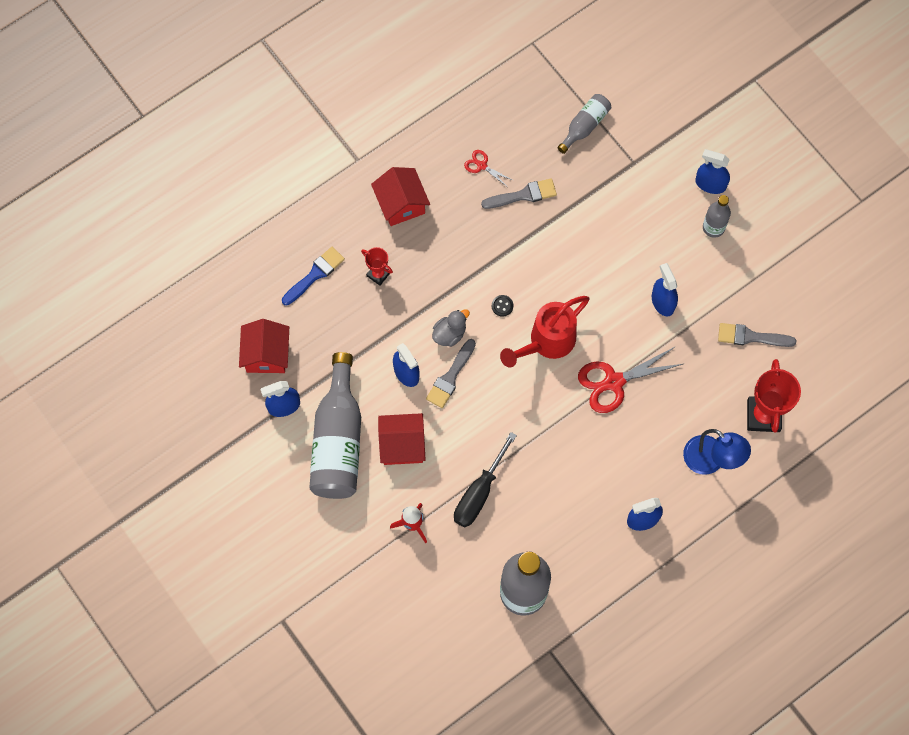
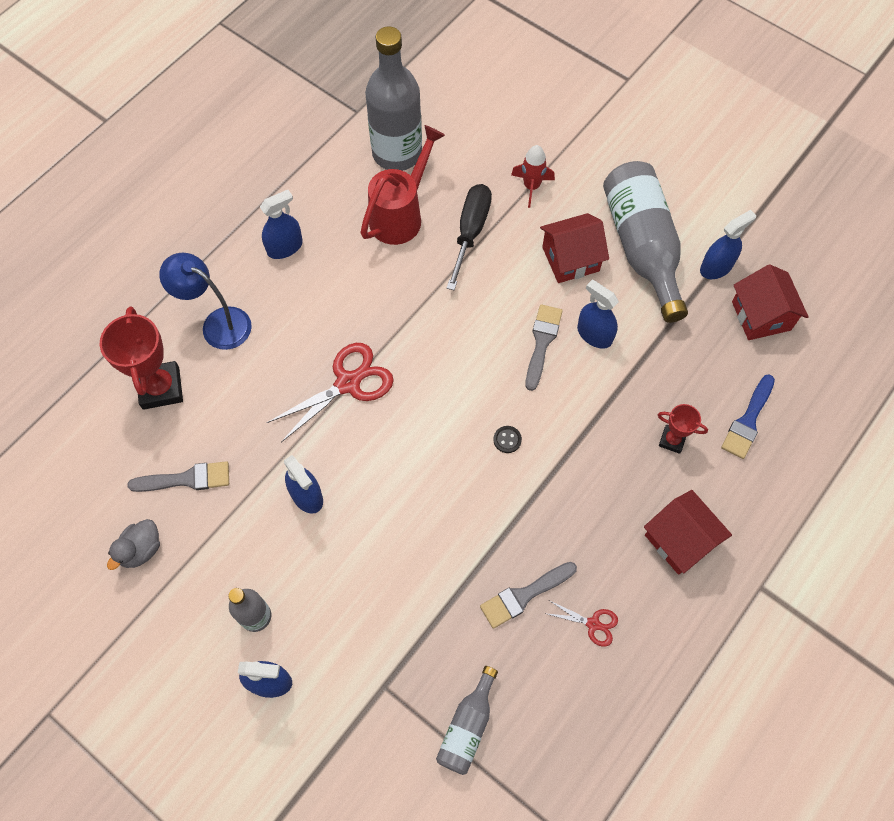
camera: 165 degrees right, 5 degrees down
grey duck [432,309,470,347] -> grey duck moved to [107,519,160,570]
red watering can [500,296,590,368] -> red watering can moved to [360,125,445,245]

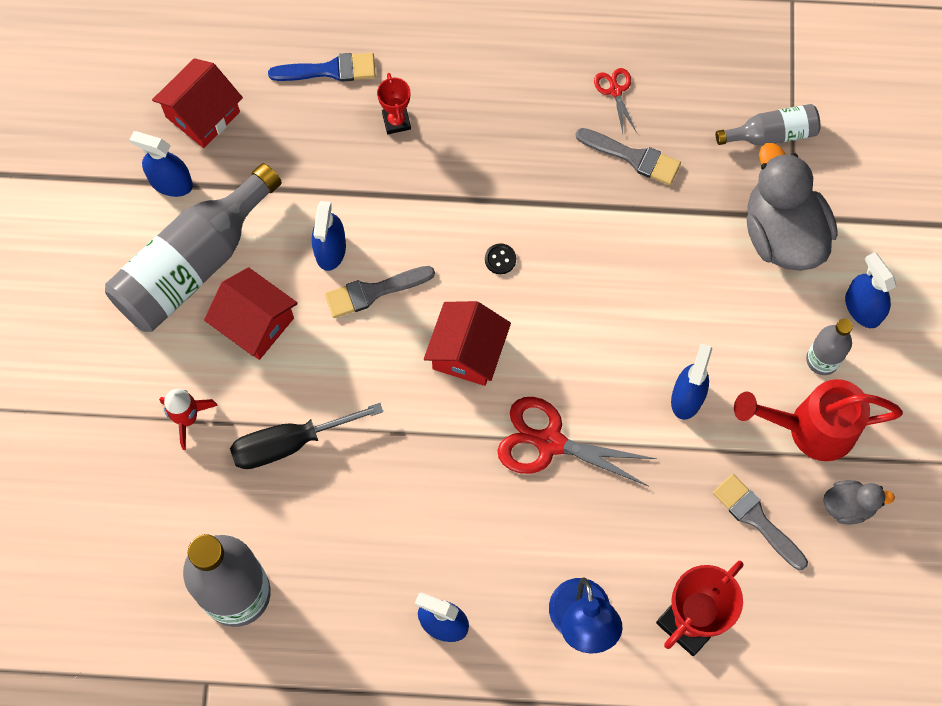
camera: 125 degrees left, 5 degrees up
red watering can [360,125,445,245] -> red watering can moved to [734,379,903,461]
red house [644,490,732,575] -> red house moved to [424,301,511,386]
none -> grey duck [747,143,837,271]

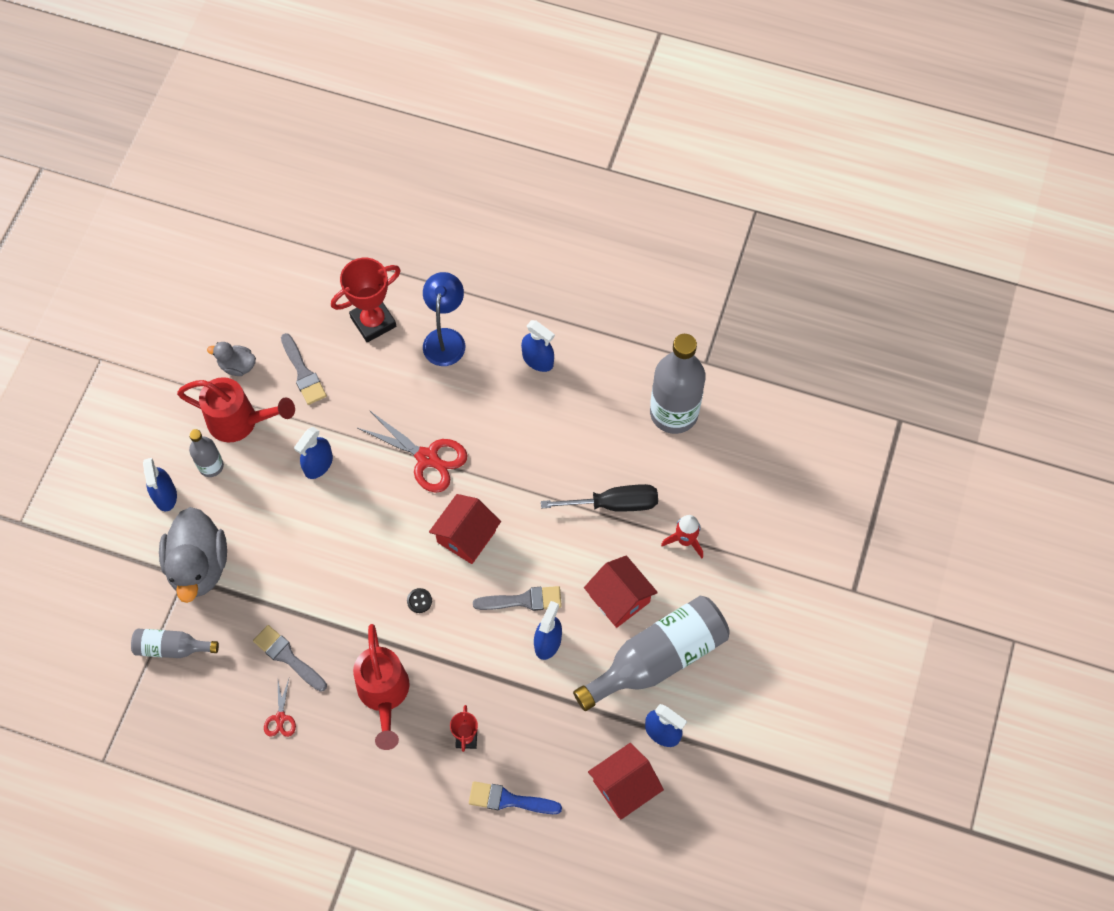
camera: 165 degrees left, 5 degrees down
none -> red watering can [353,624,409,750]

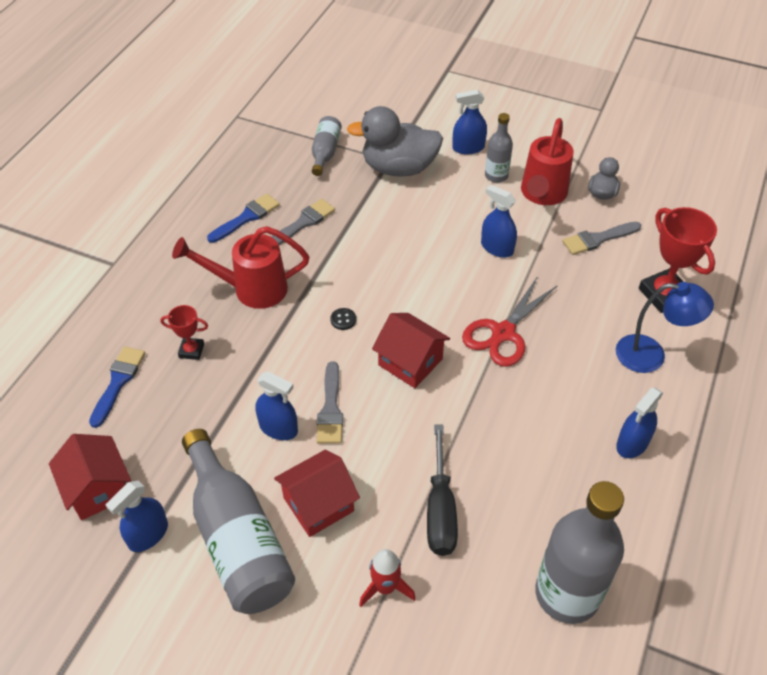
camera: 95 degrees right, 15 degrees down
red scissors [264,679,296,737] -> blue brush [207,194,280,243]

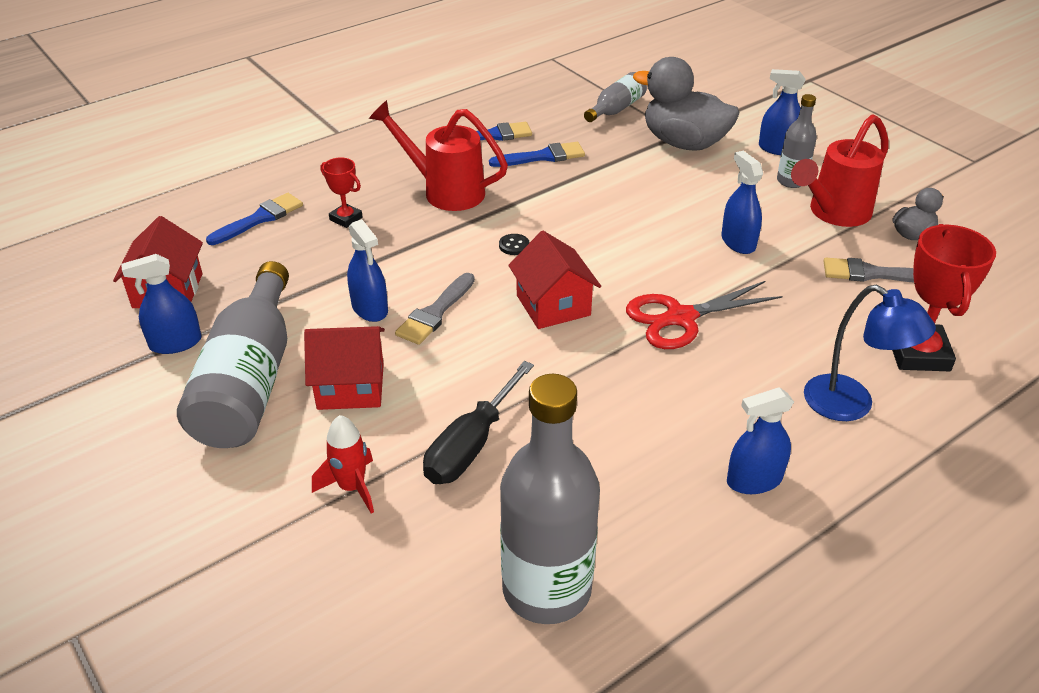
camera: 30 degrees right, 10 degrees down
grey brush [271,199,335,245] -> blue brush [489,142,585,167]

